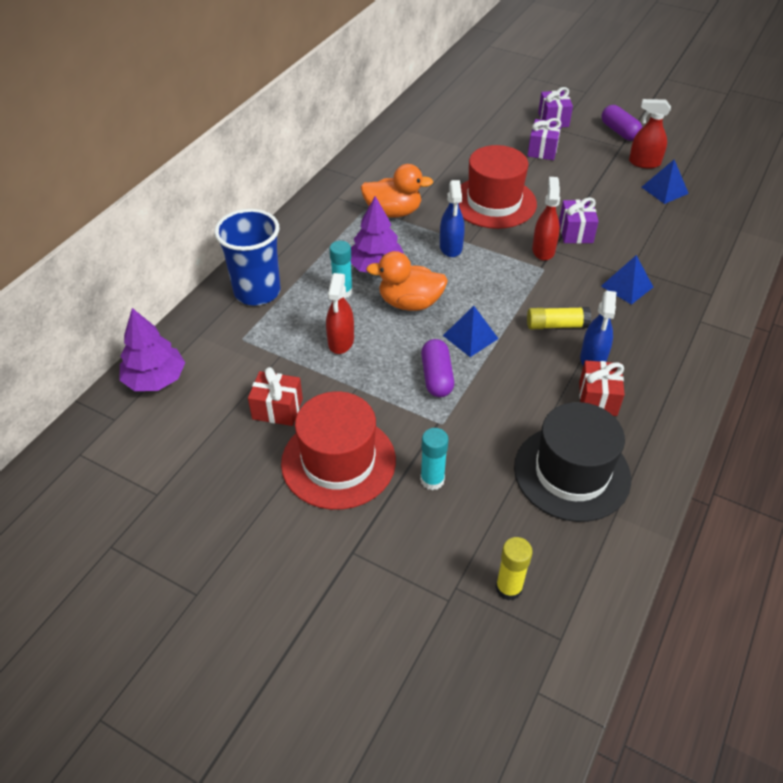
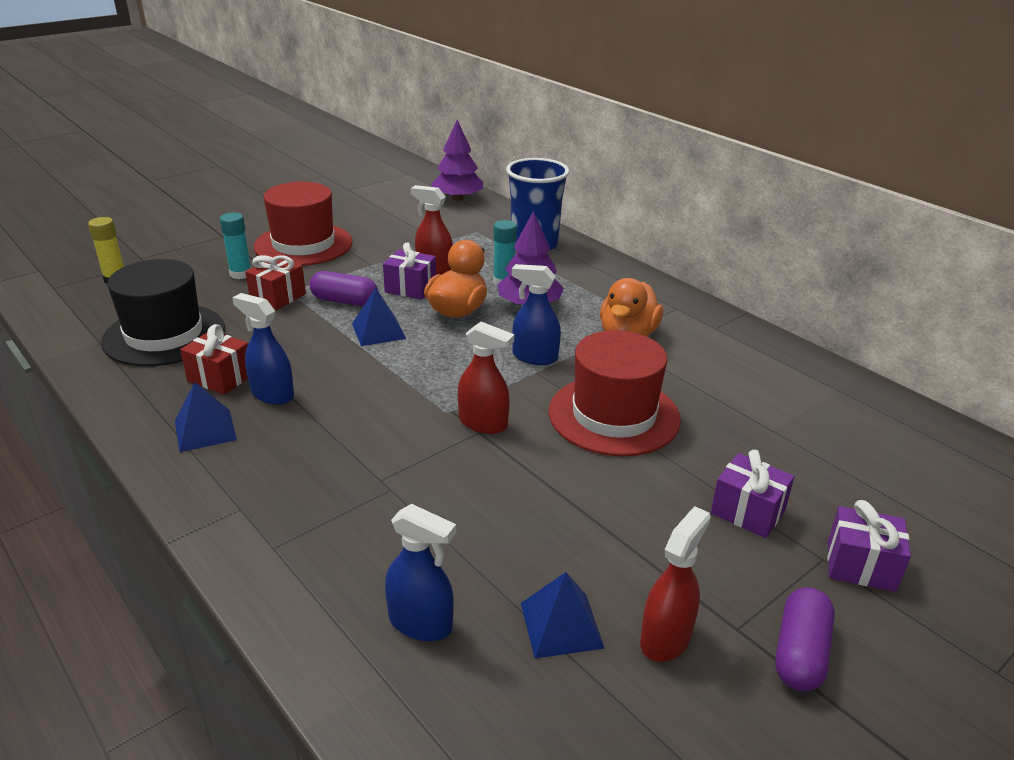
camera: 110 degrees right, 15 degrees down
red gift [248,367,303,426] -> red gift moved to [245,255,306,311]
yellow glue stick [527,307,591,329] -> none
purple gift [559,198,599,244] -> purple gift moved to [383,242,436,300]
blue pyramid [601,255,653,305] -> blue pyramid moved to [175,382,237,452]
purple capsule [602,105,642,141] -> purple capsule turned 60 degrees counterclockwise [775,587,835,691]
none -> blue spray bottle [385,504,456,641]

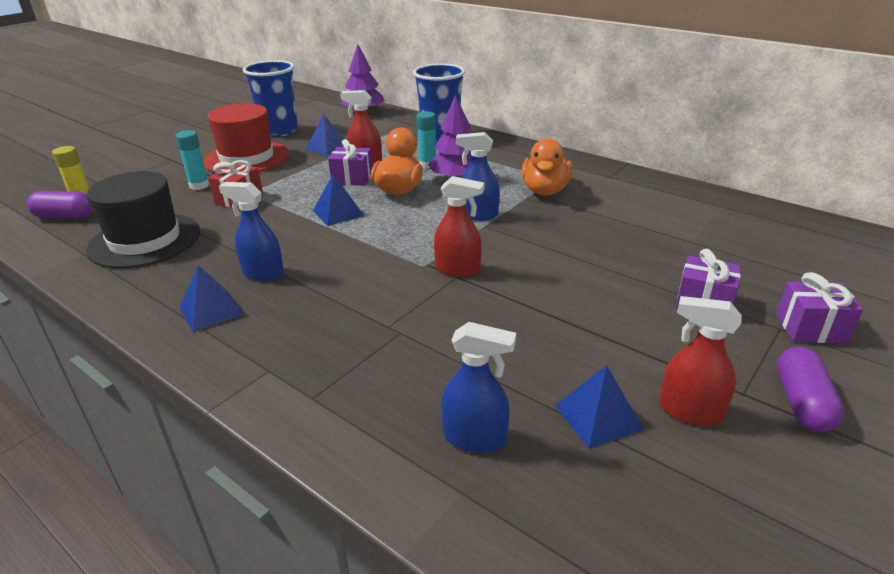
camera: 10 degrees left, 0 degrees up
red gift [180,324,248,395] -> none
purple capsule [310,271,378,306] -> purple capsule moved to [27,191,93,219]
red hat [549,330,681,456] -> none
red spray bottle [640,506,711,662] -> red spray bottle turned 90 degrees counterclockwise [659,296,742,426]
none -> blue cup [243,60,298,137]
none -> blue pyramid [306,114,344,156]

